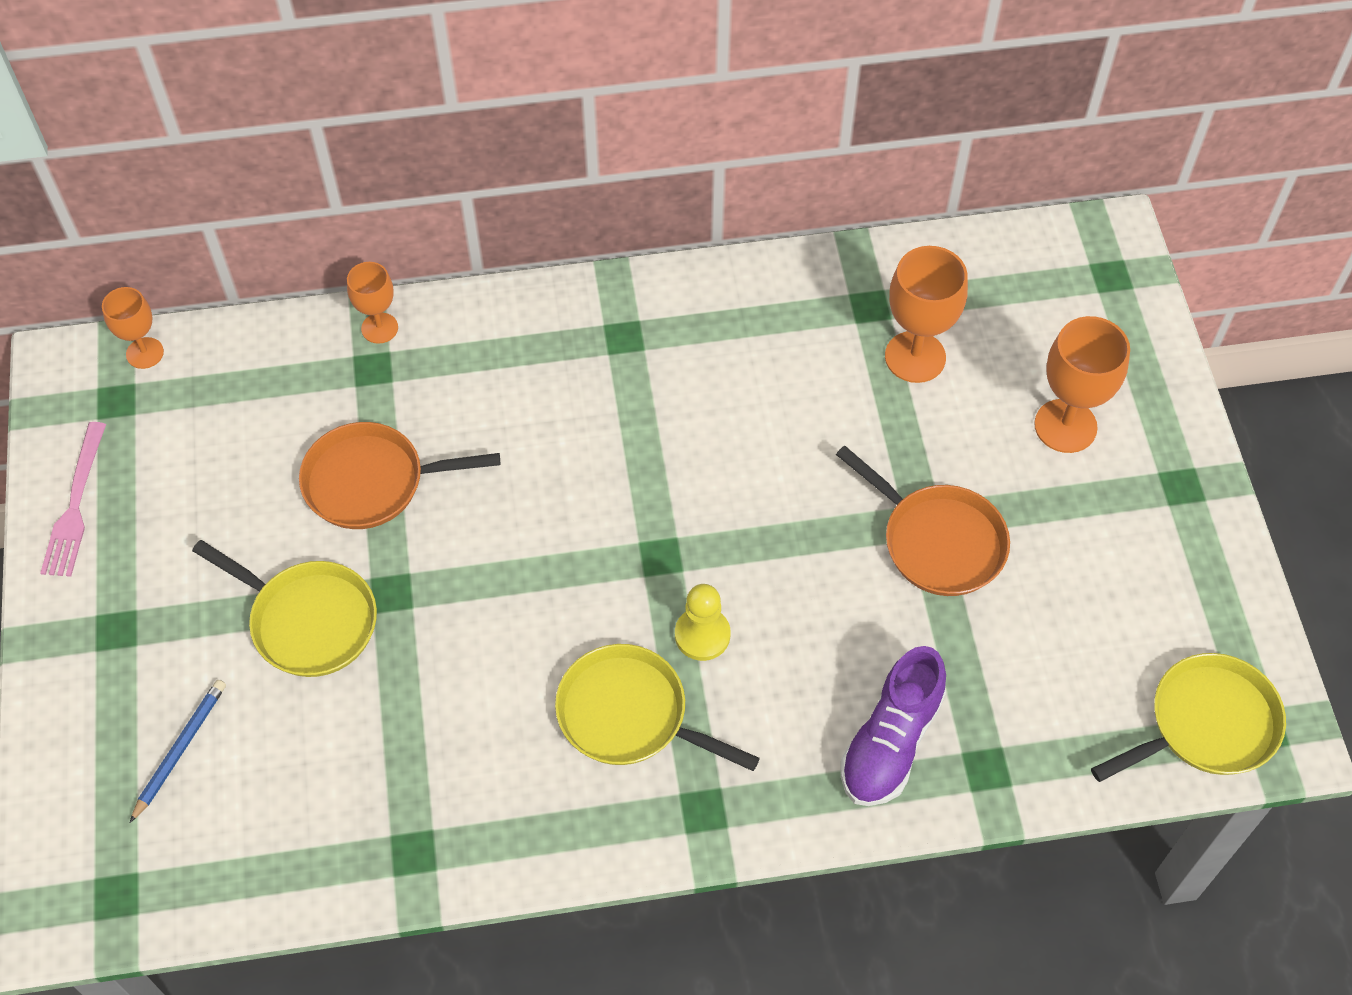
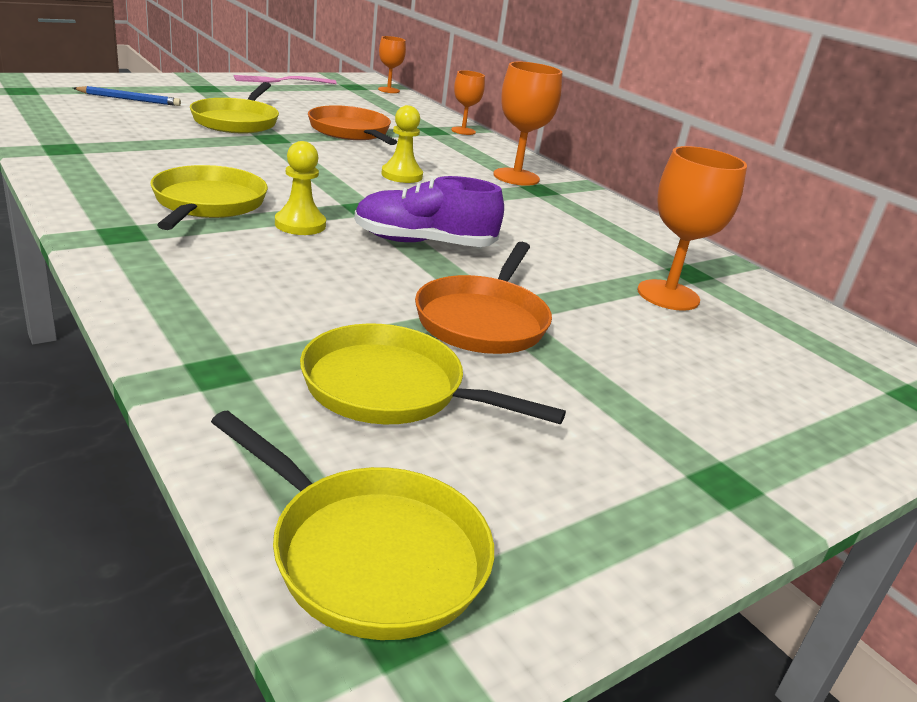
camera: 60 degrees right, 30 degrees down
purple shoe [840,646,946,806] -> purple shoe moved to [354,176,504,247]
orange goblet [1034,316,1130,453] -> orange goblet moved to [494,62,562,186]
none -> yellow pan [300,324,566,424]
none -> yellow pawn [381,105,423,183]

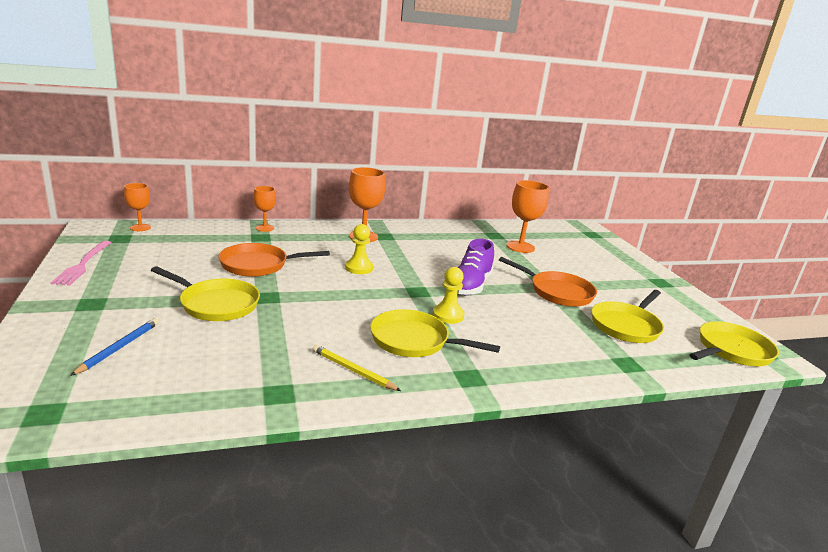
camera: 70 degrees left, 5 degrees down
none -> yellow pencil [312,345,401,391]

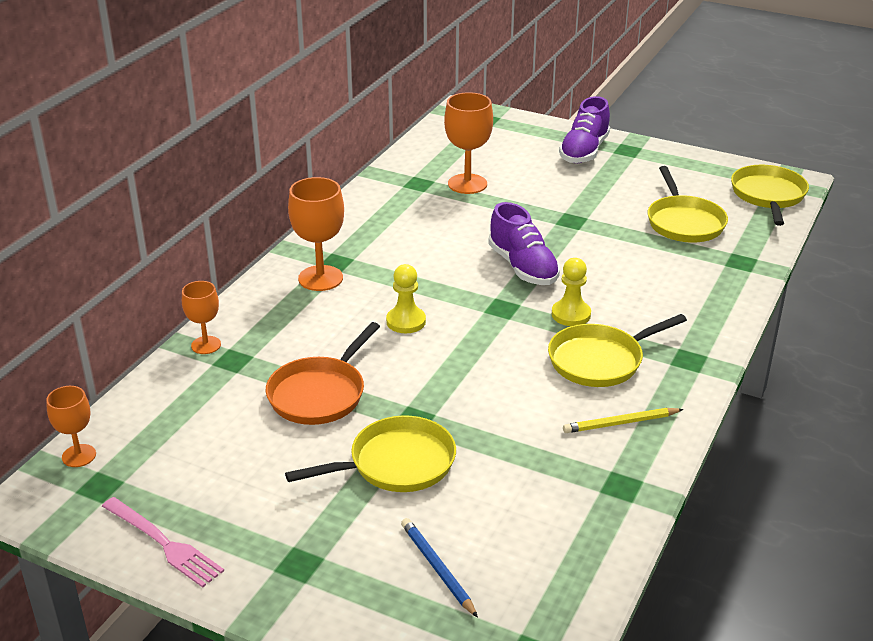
camera: 45 degrees left, 10 degrees up
orange pan [499,257,597,307] -> none
none -> purple shoe [559,96,610,163]

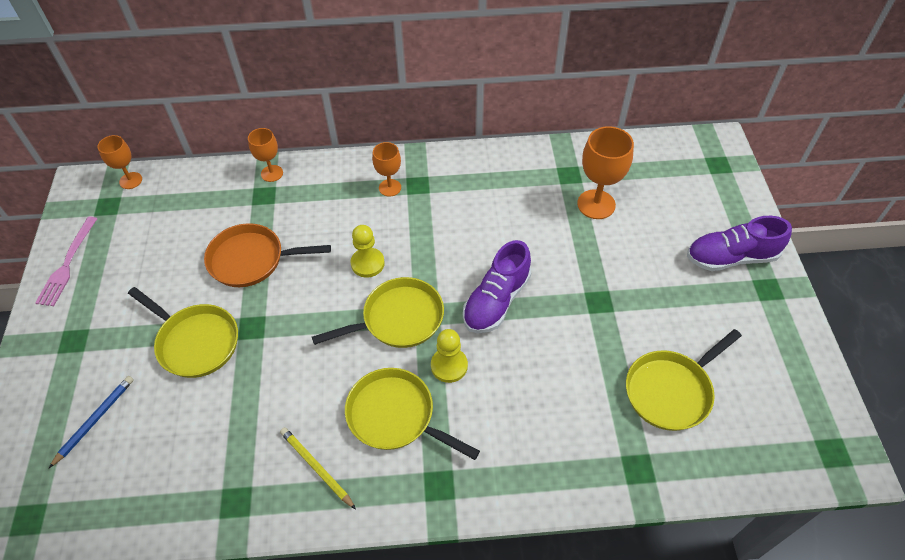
camera: 60 degrees right, 20 degrees up
orange goblet [288,177,344,291] -> orange goblet [372,142,401,197], size x0.61
yellow pan [731,165,809,226] -> yellow pan moved to [312,277,444,348]

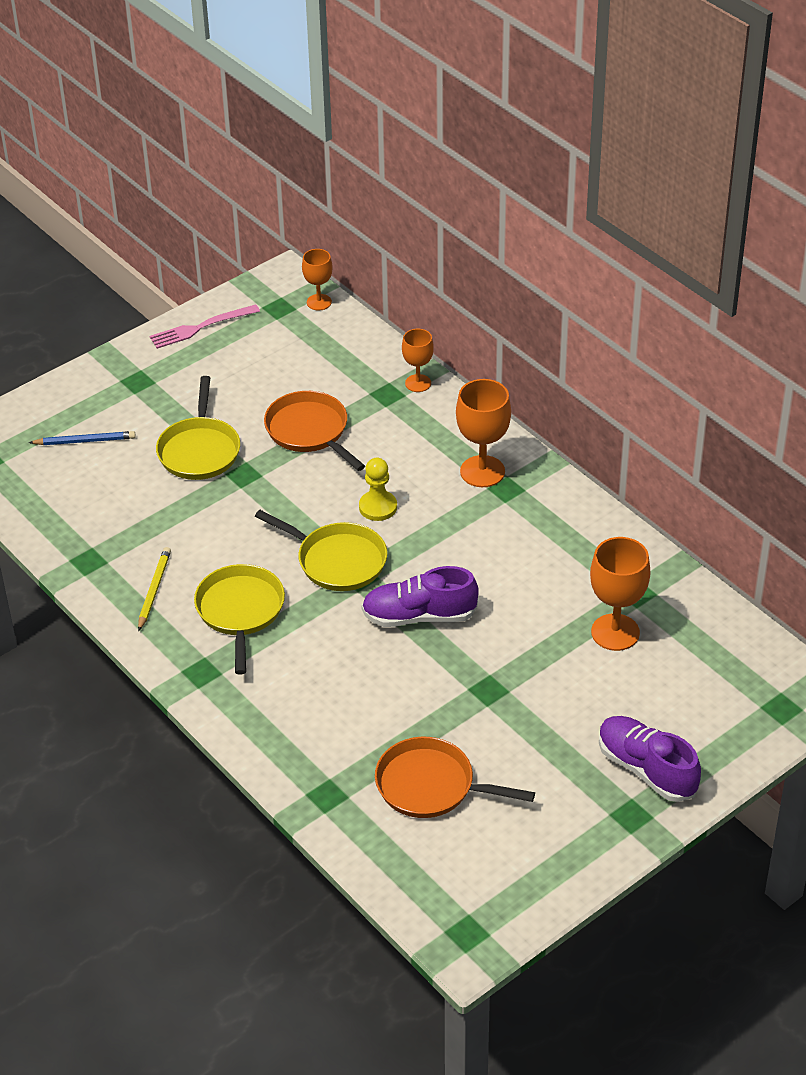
camera: 55 degrees right, 10 degrees down
orange goblet [372,142,401,197] -> orange goblet [456,379,511,487], size x1.64
yellow pawn [431,329,468,383] -> none
yellow pan [626,329,742,431] -> orange pan [375,737,535,818]

